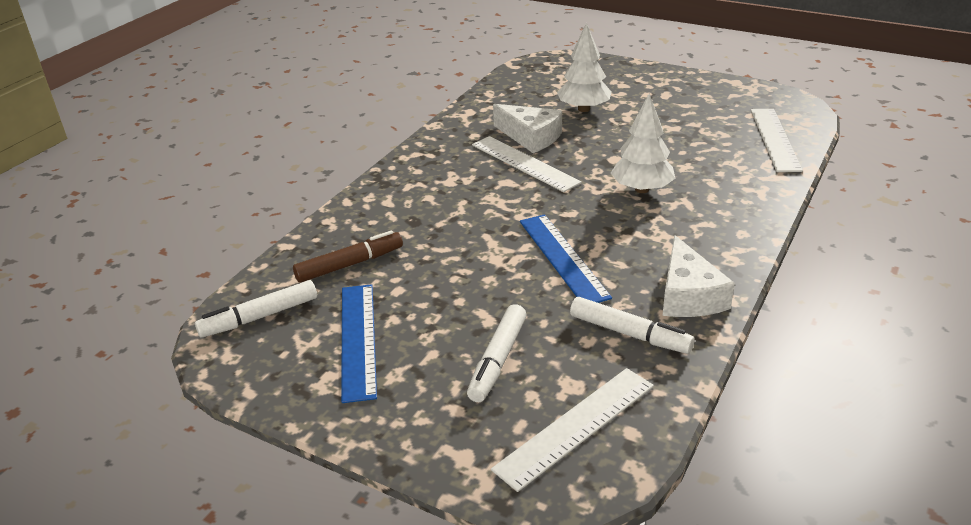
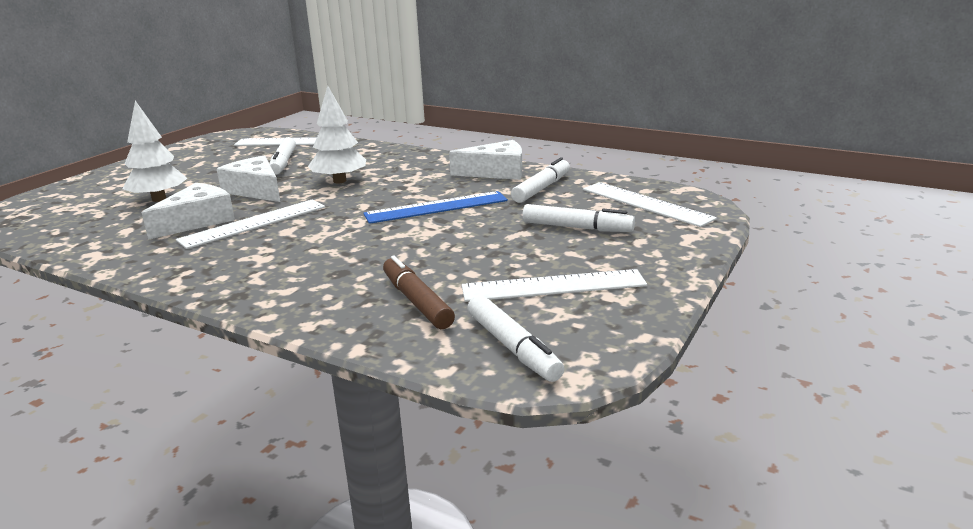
camera: 90 degrees left, 10 degrees down
blue ruler [341,284,377,403] -> white ruler [462,269,647,302]
none -> white cheese [217,156,280,202]
none -> white marker [269,137,296,175]

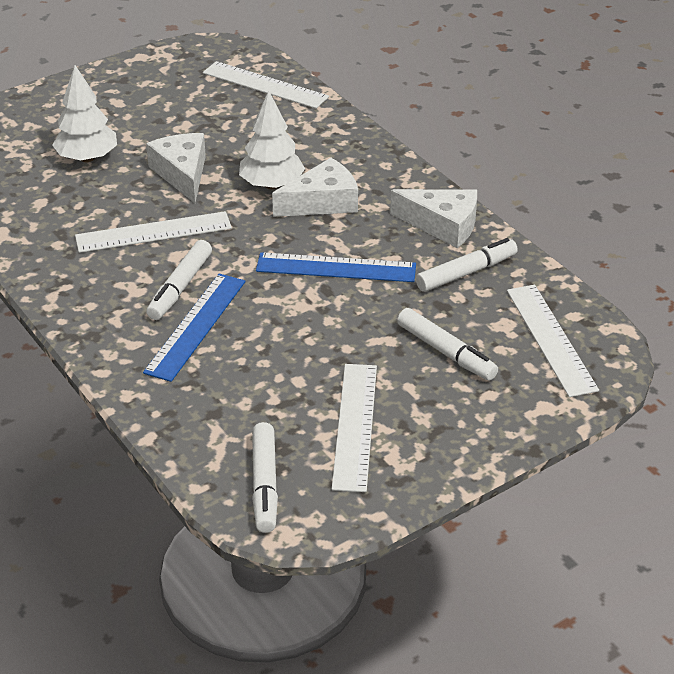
camera: 25 degrees right, 15 degrees up
white cheese [141,183,235,240] -> white cheese moved to [272,158,358,217]
white marker [269,137,296,175] -> white marker moved to [146,240,212,320]
brown marker [383,255,455,329] -> none
white ruler [462,269,647,302] -> white ruler turned 75 degrees clockwise [332,364,377,492]
none -> blue ruler [143,274,246,382]

